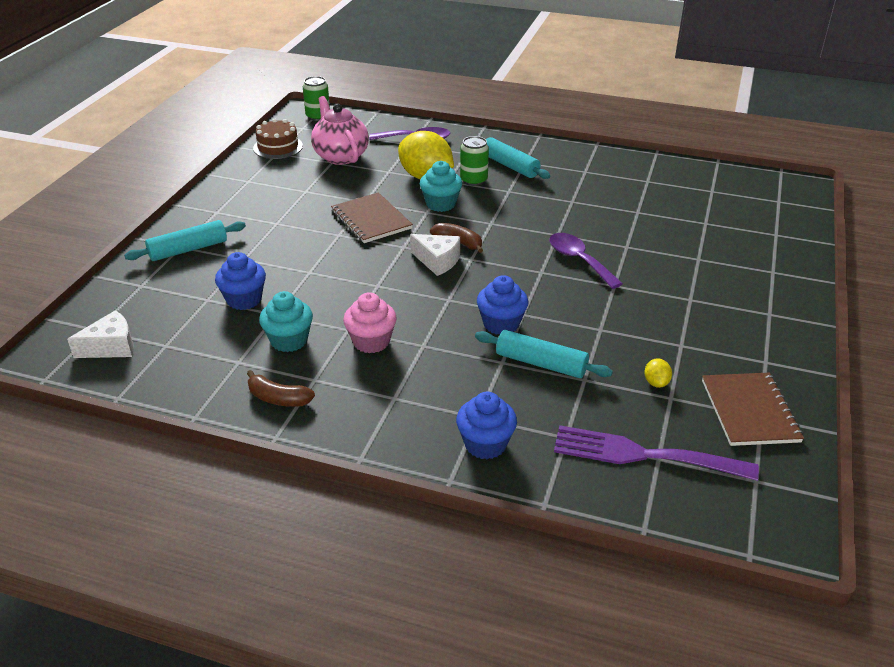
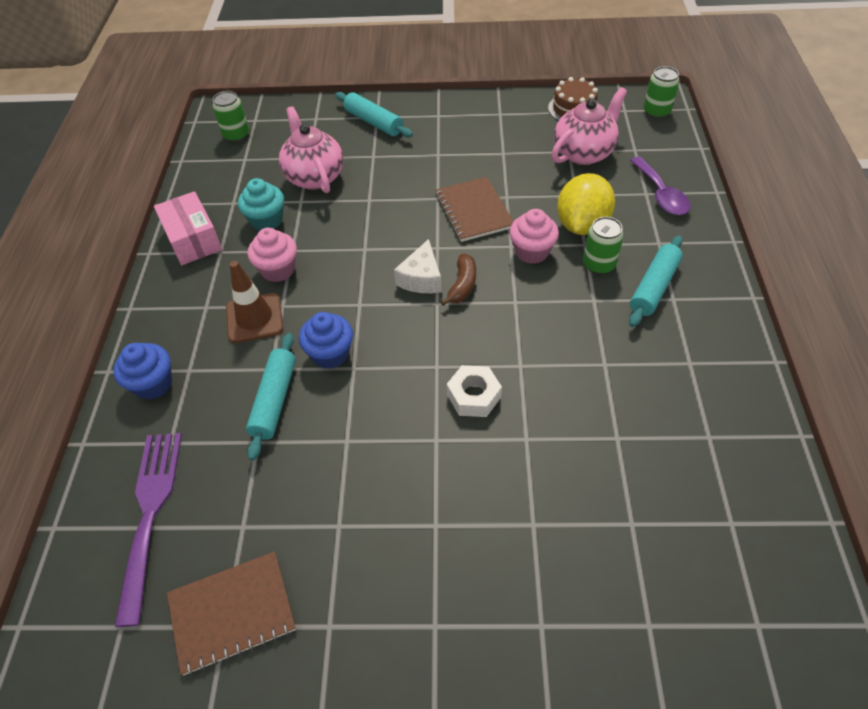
camera: 75 degrees right, 15 degrees up
white cheese [67,310,134,358] -> green can [212,91,249,142]
blue cupcake [215,252,266,310] -> pink teapot [279,106,343,193]
brown banana [247,370,315,407] -> pink box [154,191,222,265]
brown notebook [331,192,413,243] -> brown notebook turned 60 degrees counterclockwise [435,177,514,242]
turquoise cupcake [420,161,462,212] -> pink cupcake [509,209,559,264]
purple spoon [549,233,623,289] -> white nut [447,365,502,417]
yellow lemon [644,358,672,388] -> none
none -> brown traffic cone [226,261,283,343]

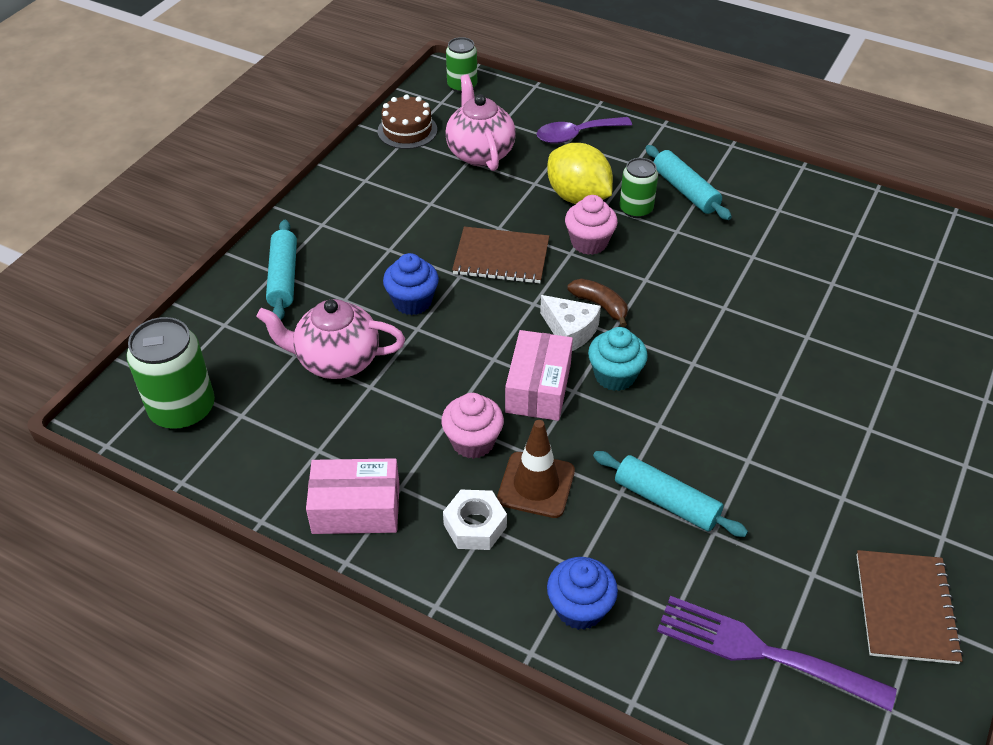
camera: 65 degrees left, 5 degrees down
green can [212,91,249,142] -> green can [126,317,215,430], size x1.64
turquoise cupcake [238,178,284,231] -> turquoise cupcake moved to [588,327,648,391]
blue cupcake [299,312,353,369] -> blue cupcake moved to [383,253,439,315]
turquoise rolling pin [335,92,413,138] -> turquoise rolling pin turned 75 degrees counterclockwise [266,220,297,320]
white nut [447,365,502,417] -> white nut moved to [443,490,507,550]
purple spoon [630,157,691,215] -> purple spoon turned 150 degrees clockwise [537,117,632,144]
none -> pink box [505,330,573,421]

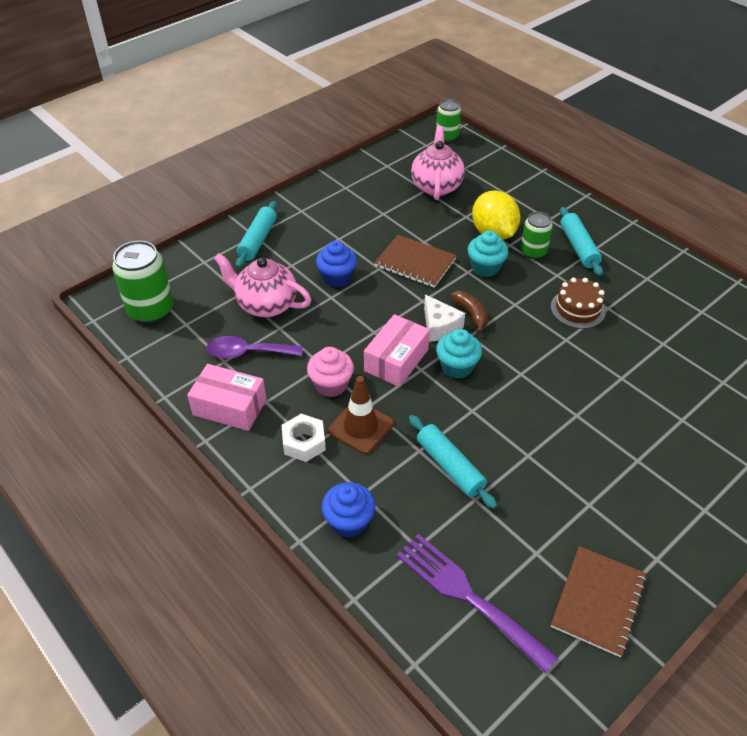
camera: 20 degrees right, 0 degrees up
brown cake [378,94,437,149] -> brown cake moved to [551,278,606,329]
purple spoon [537,117,632,144] -> purple spoon moved to [206,336,303,359]
pink cupcake [565,195,618,255] -> turquoise cupcake [468,230,509,277]

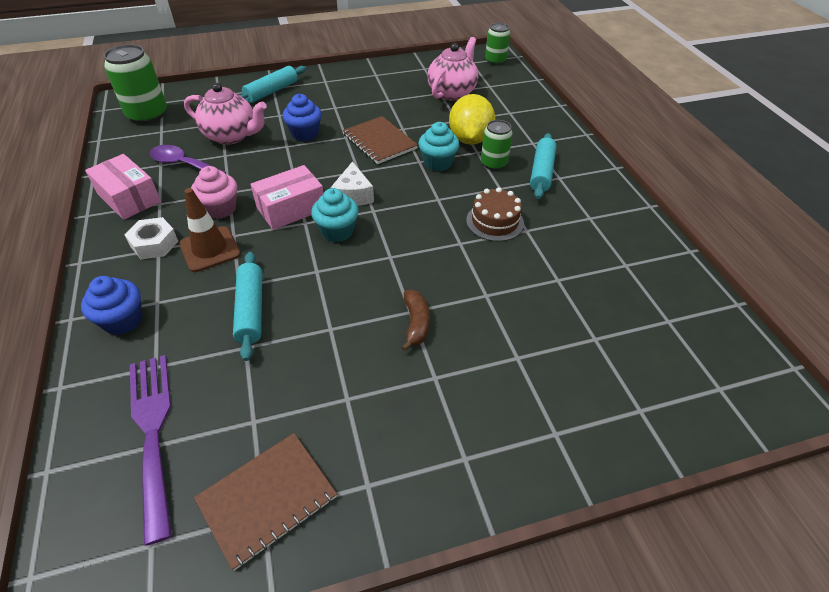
camera: 25 degrees right, 0 degrees up
pink teapot [214,253,311,317] -> pink teapot turned 150 degrees clockwise [184,83,267,145]
brown banana [450,291,488,334] -> brown banana moved to [401,290,430,351]

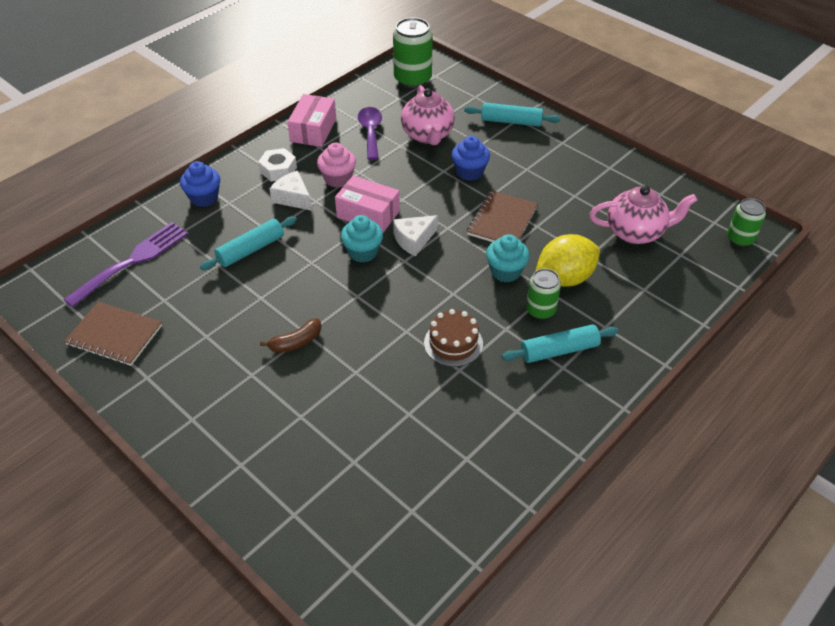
camera: 60 degrees right, 0 degrees up
brown traffic cone [179,188,241,272] -> white cheese [270,171,312,211]

